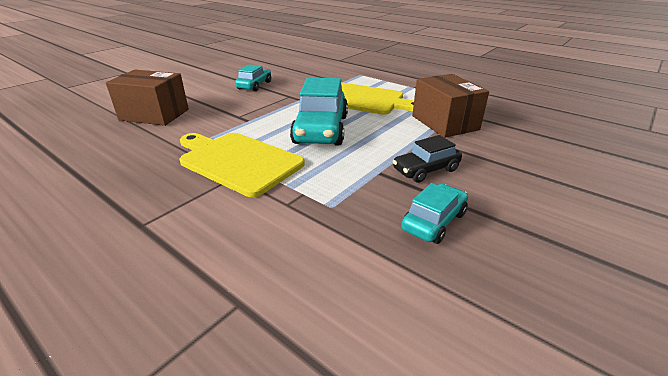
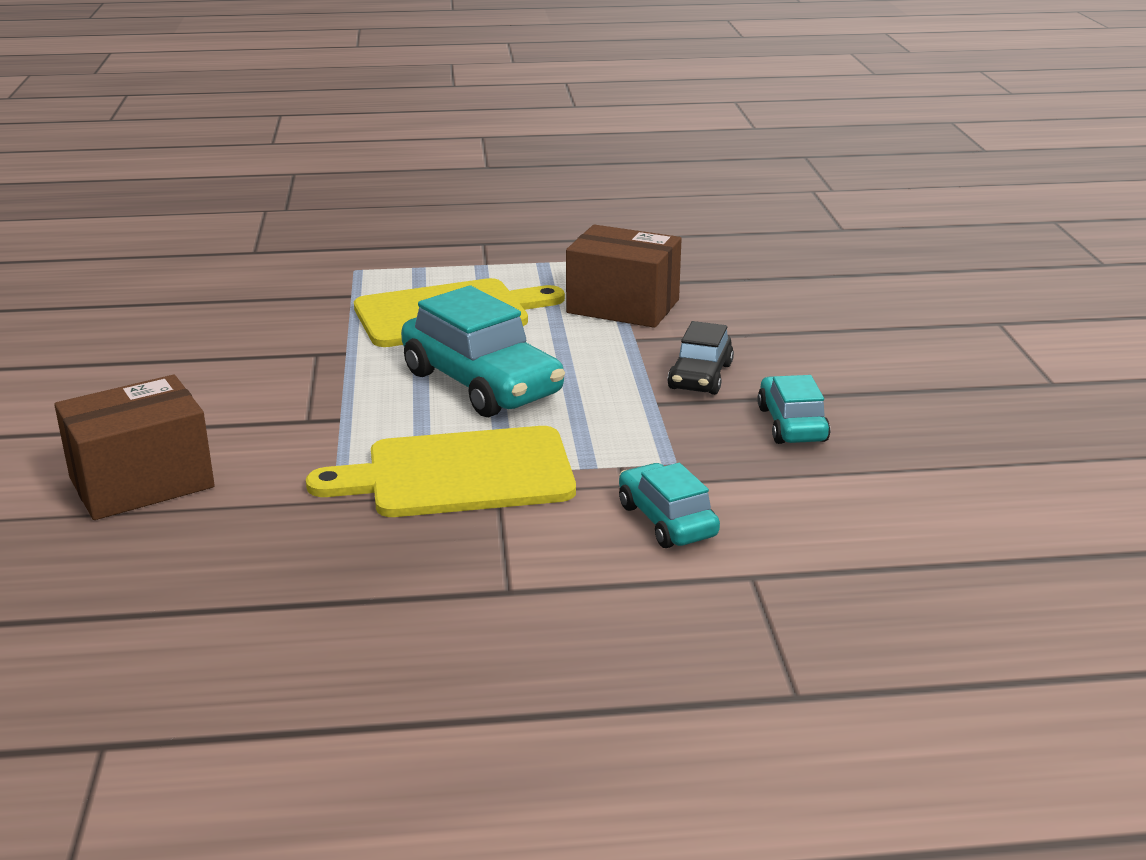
camera: 45 degrees left, 5 degrees down
turquoise car [235,65,271,91] -> turquoise car moved to [619,463,720,548]

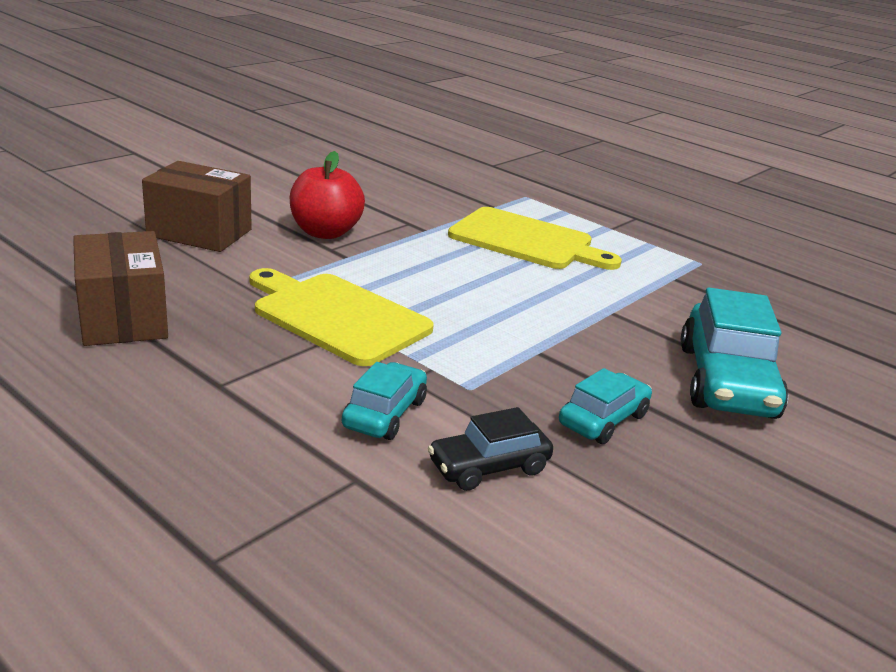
camera: 45 degrees right, 0 degrees up
turquoise car [401,286,565,417] -> turquoise car moved to [681,287,788,419]
brown box [566,224,682,328] -> brown box moved to [73,231,168,346]
black car [667,321,734,395] -> black car moved to [428,407,553,491]
none -> red apple [290,151,365,239]

